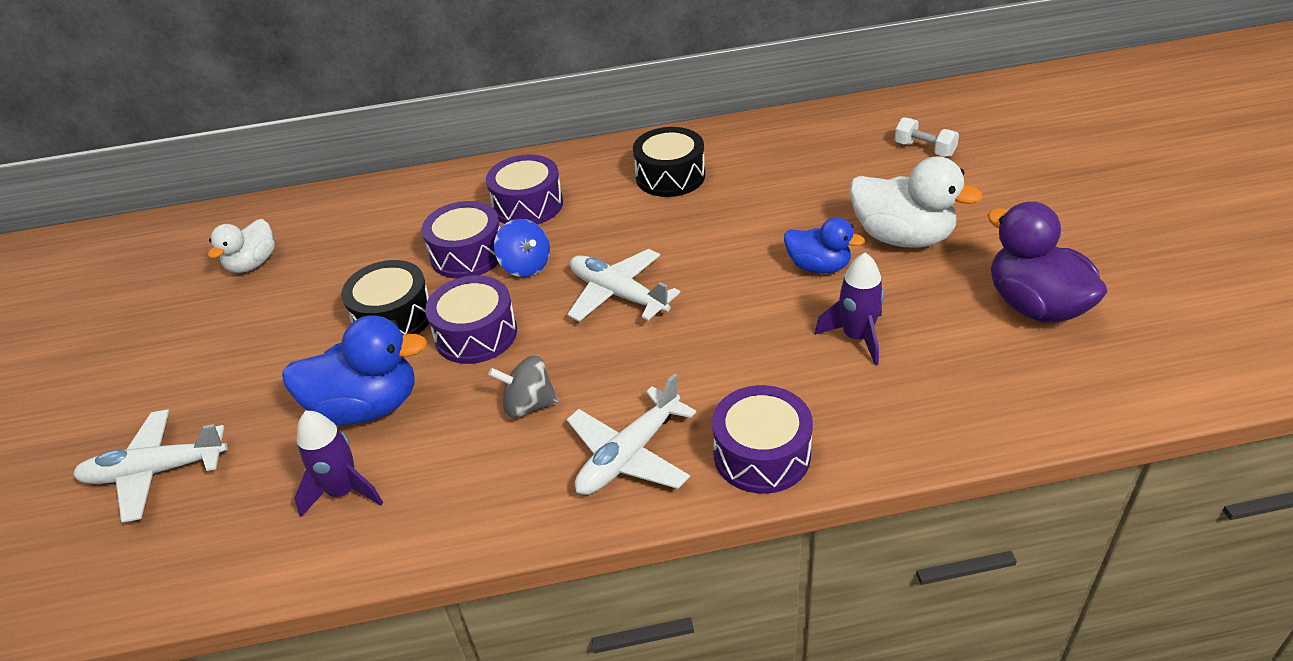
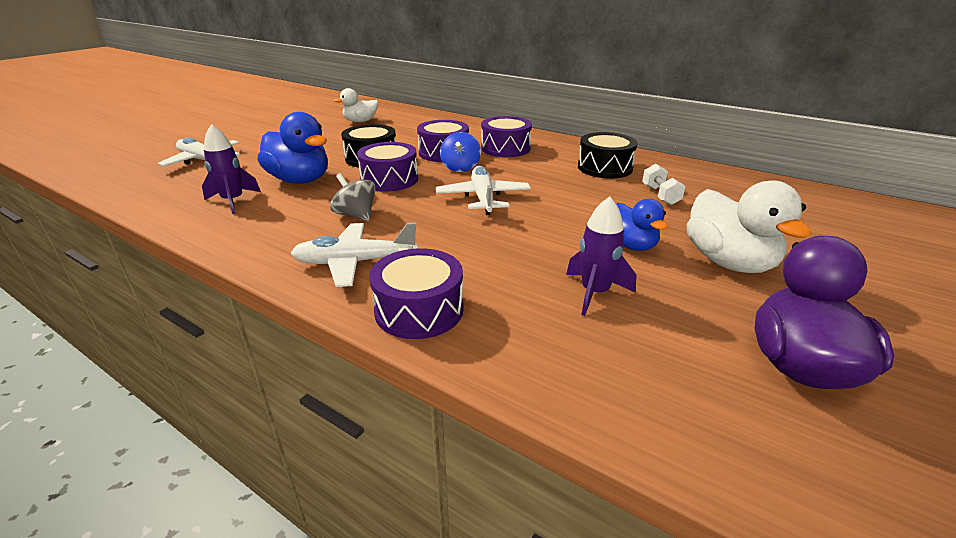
camera: 40 degrees right, 10 degrees down
white dumbbell [895,117,959,157] -> white dumbbell moved to [642,164,686,205]

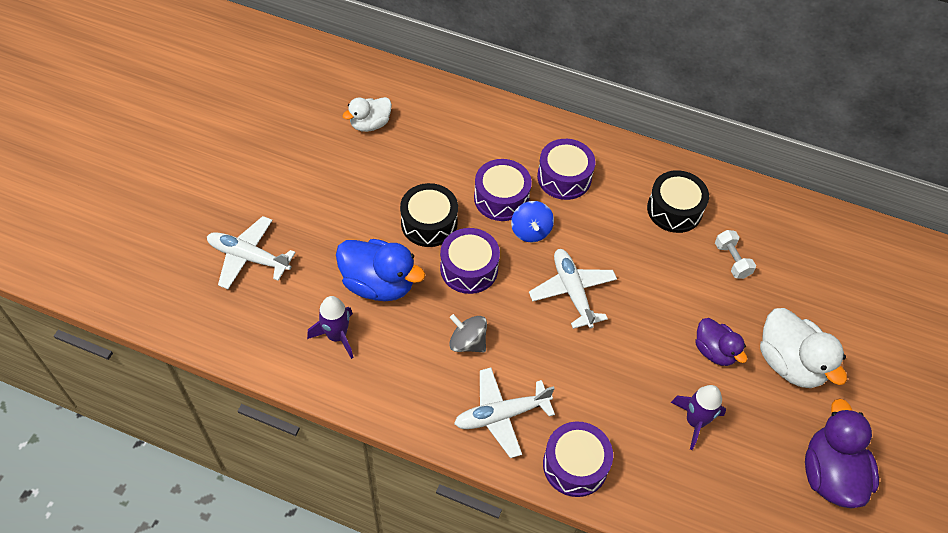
camera: 15 degrees left, 25 degrees up
blue duck [616,199,668,251] -> purple duck [695,318,747,366]

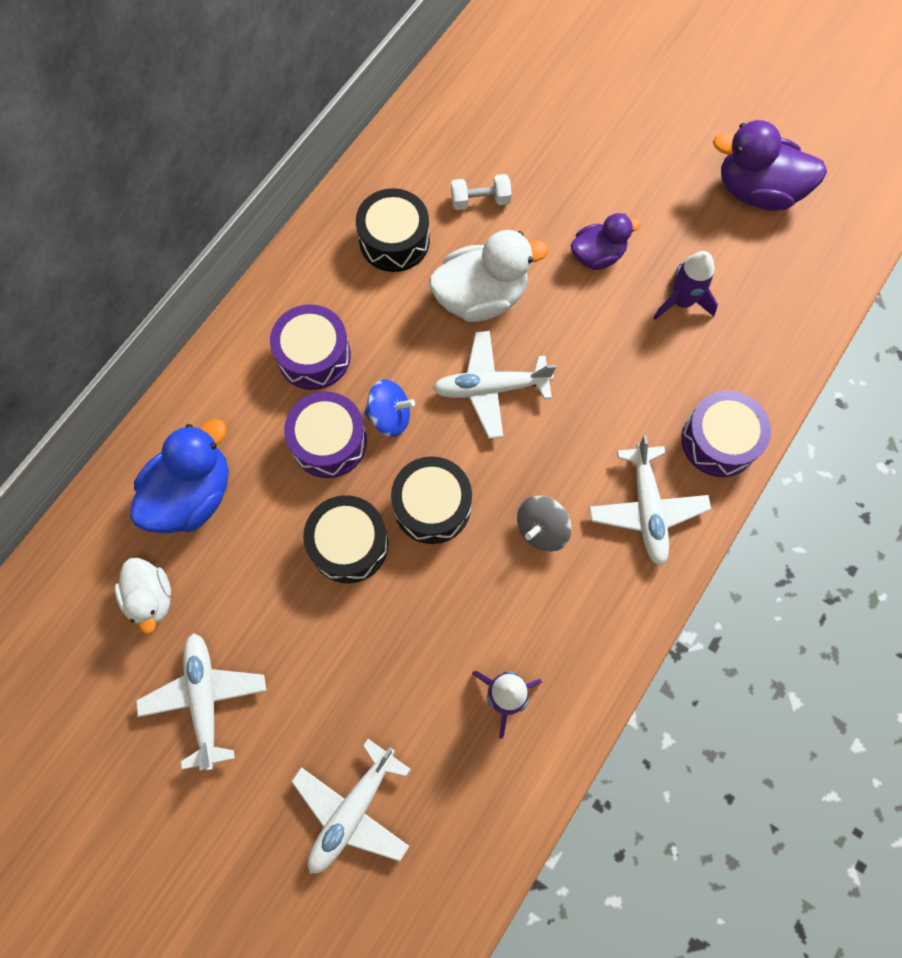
camera: 75 degrees left, 15 degrees up
blue duck [336,239,425,301] -> blue duck moved to [130,419,229,533]
purple drum [440,228,500,294] -> black drum [391,456,472,544]
white duck [760,308,847,388] -> white duck moved to [429,230,548,322]
none -> white plane [136,633,266,770]

